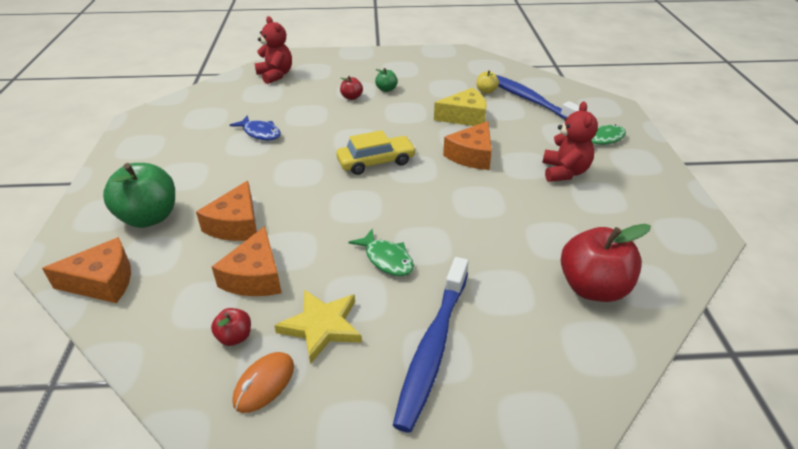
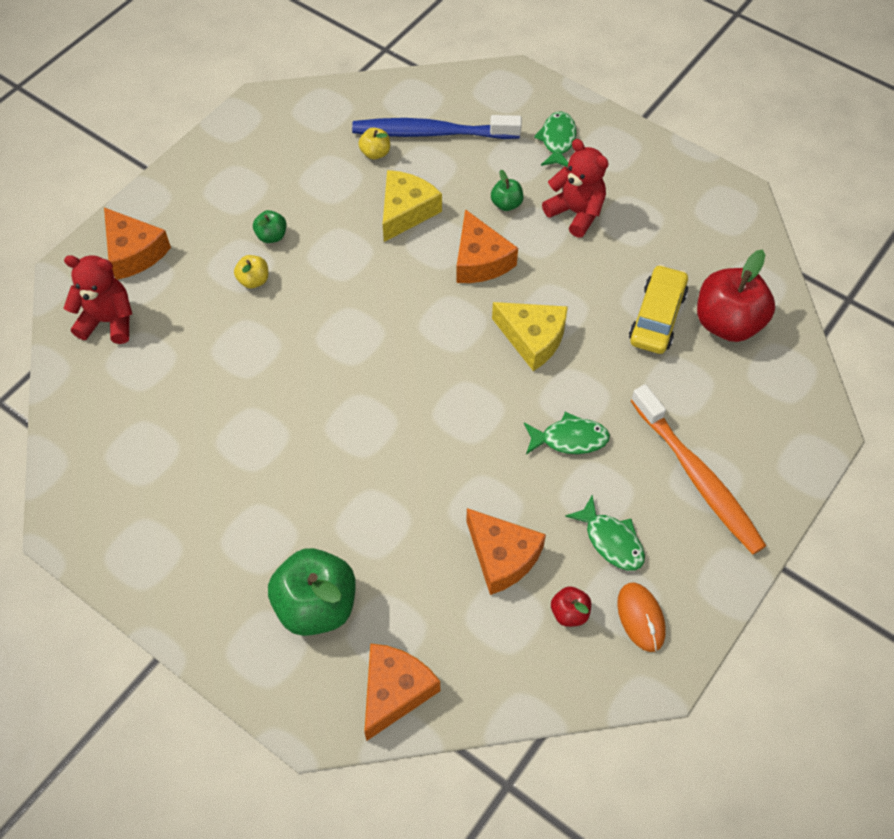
camera: 50 degrees left, 20 degrees up
orange cheese [196,181,257,241] -> orange cheese moved to [104,207,171,280]
blue fish [230,115,281,141] -> none
yellow star [274,289,362,364] -> green fish [565,495,645,571]
yellow car [336,130,416,175] -> yellow car moved to [629,264,688,354]
red apple [340,76,363,100] -> yellow apple [234,255,269,288]
blue toothbrush [393,257,468,433] -> orange toothbrush [631,384,766,554]
none -> green apple [491,170,524,211]
none -> yellow cheese [492,302,568,371]

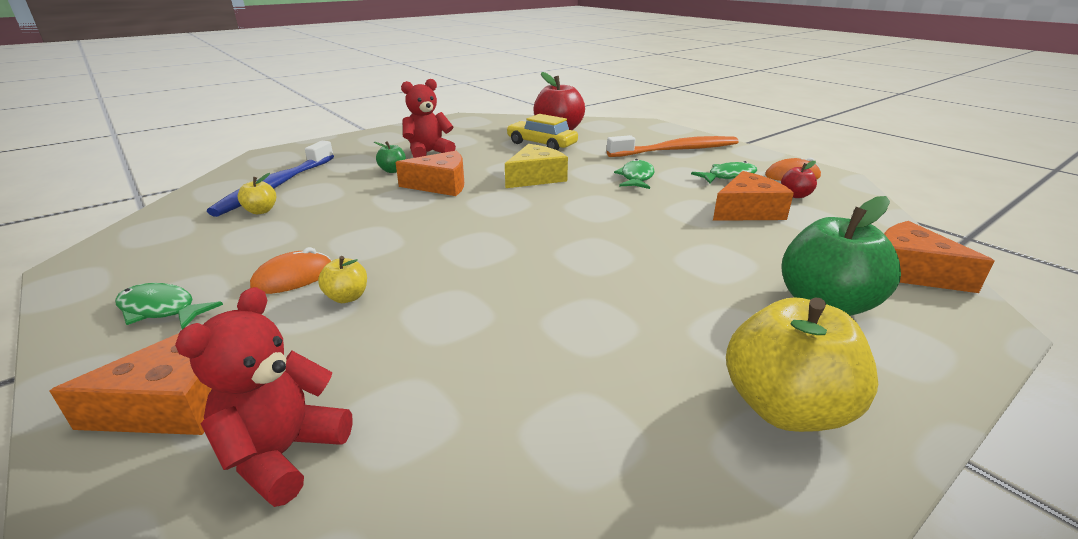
camera: 75 degrees left, 30 degrees down
green apple [253,210,286,243] -> orange mouse [250,247,332,294]
yellow cheese [383,170,442,242] -> none
green fish [534,111,576,167] -> green fish moved to [115,283,223,329]
none -> yellow apple [726,297,878,432]

